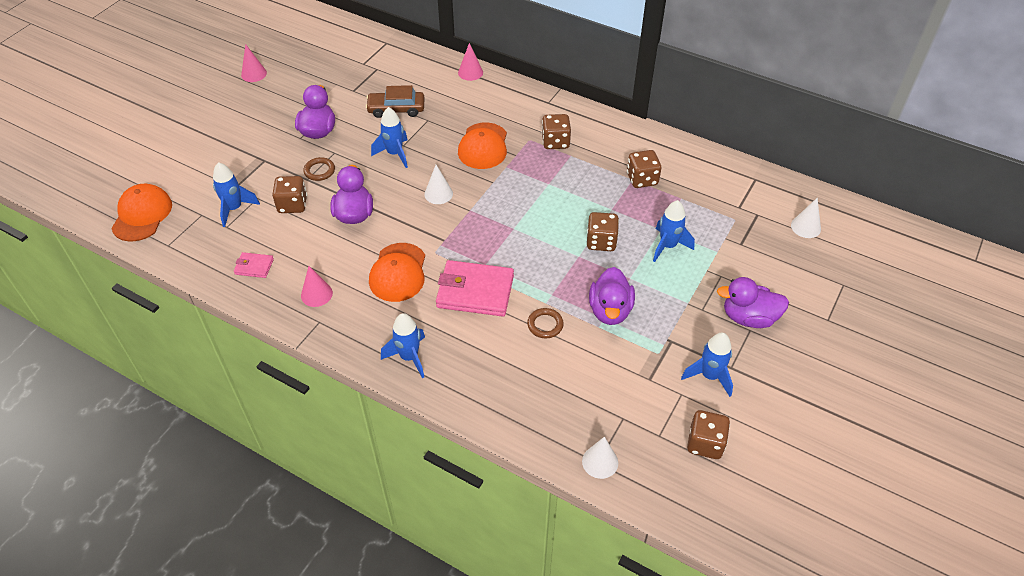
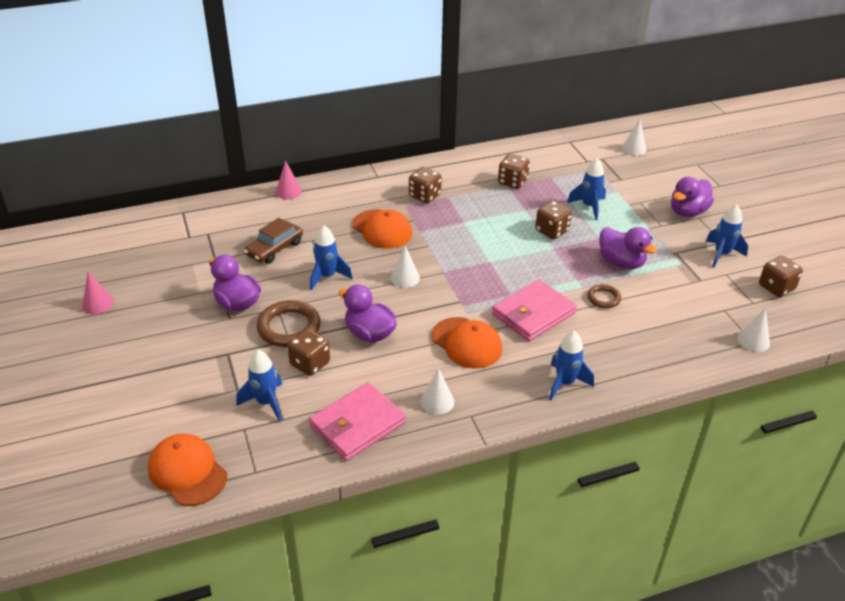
camera: 50 degrees left, 10 degrees down
pink wallet [234,252,274,278] -> pink wallet [309,382,406,461], size x2.07
pink cone [301,266,333,307] -> white cone [420,368,454,415]
brown ring [303,157,335,181] -> brown ring [257,300,321,347], size x1.82

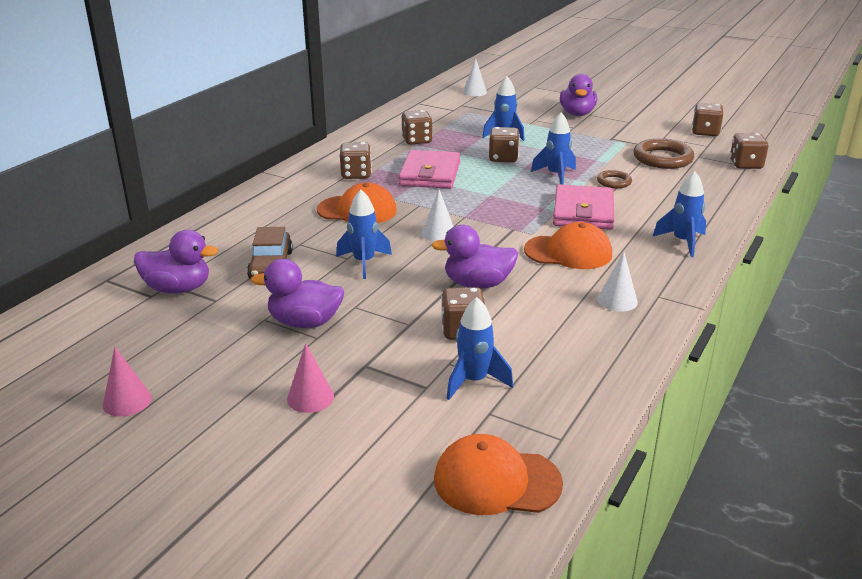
camera: 40 degrees left, 10 degrees down
brown ring [257,300,321,347] -> brown ring moved to [633,139,694,169]
pink cone [276,160,302,199] -> pink cone moved to [287,343,334,413]
pink wallet [309,382,406,461] -> pink wallet moved to [399,150,460,189]
purple duck [599,227,657,269] -> purple duck moved to [134,230,218,294]
blue rocket [706,204,748,267] -> blue rocket moved to [531,112,576,185]
white cone [738,308,770,352] -> brown dice [730,133,768,169]

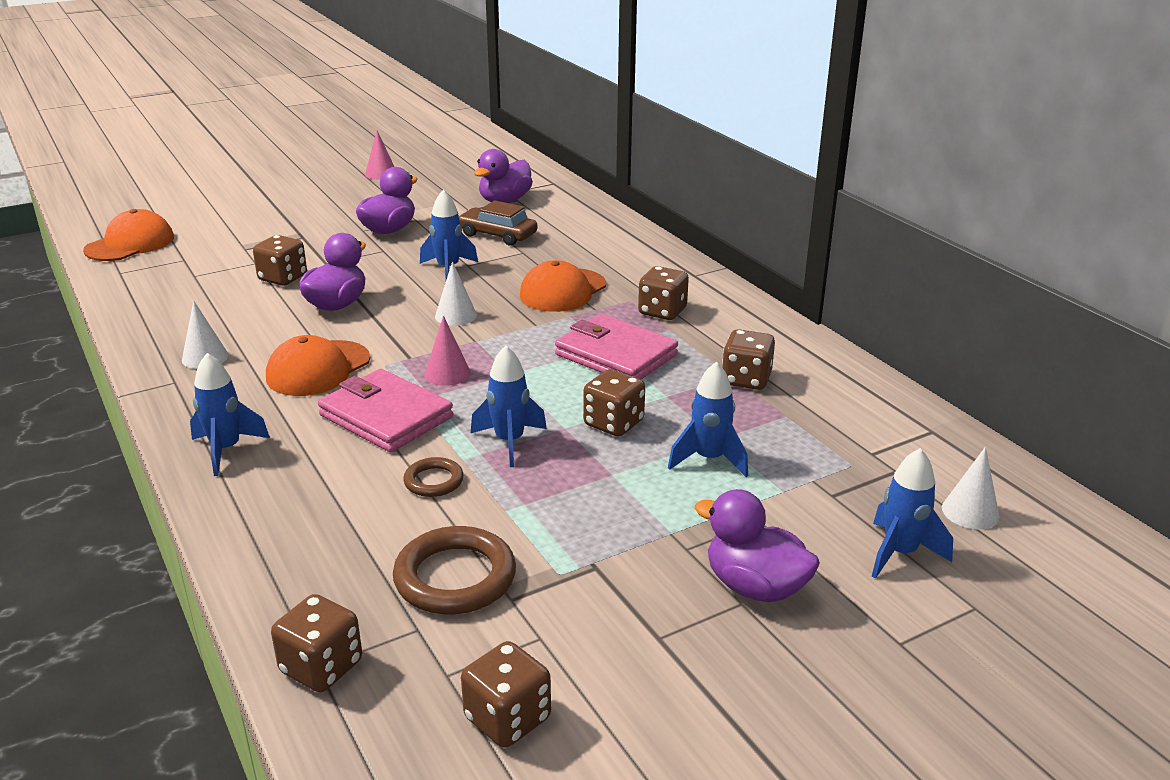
camera: 120 degrees right, 0 degrees up
pink cone [287,343,334,413] -> pink cone moved to [425,316,471,386]
blue rocket [446,297,513,400] -> blue rocket moved to [872,448,953,579]

